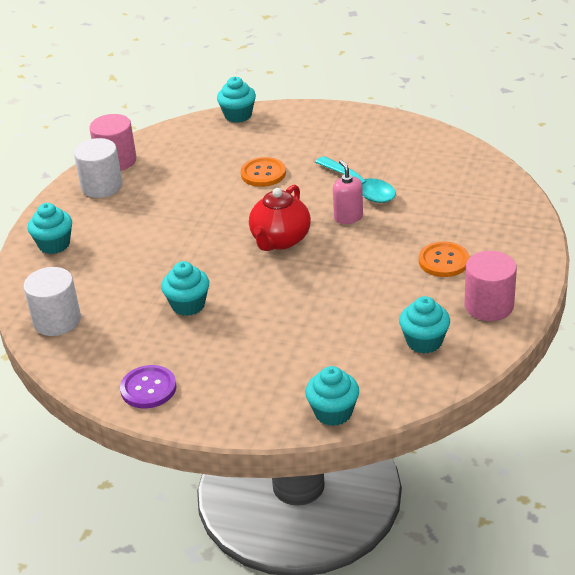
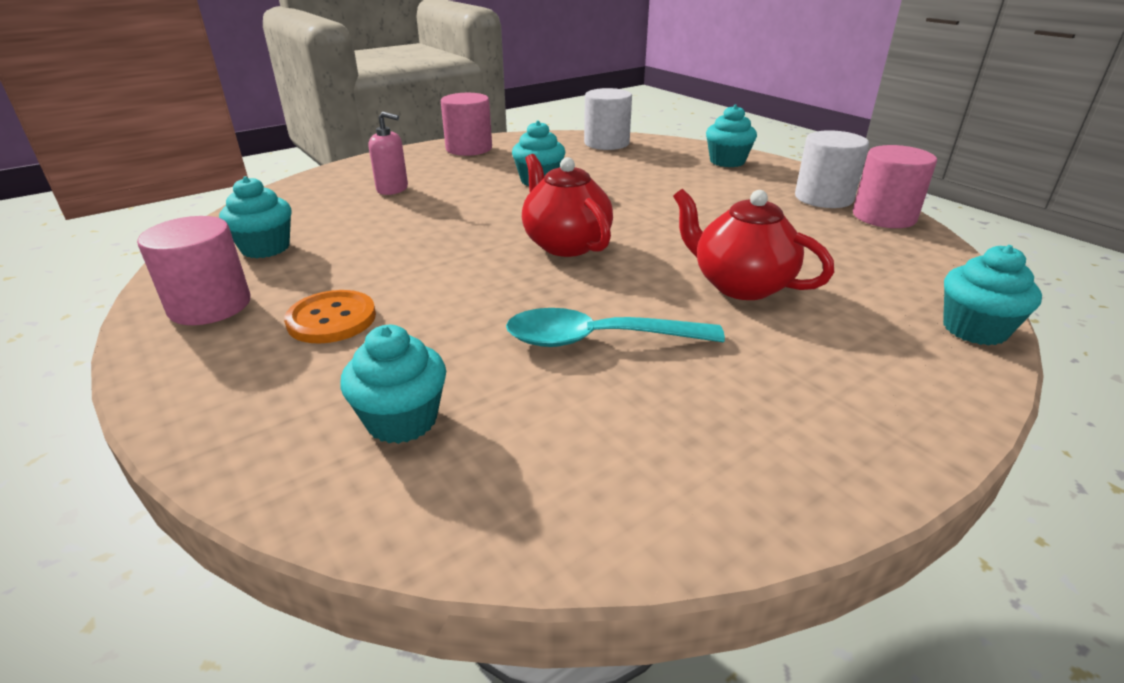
camera: 125 degrees right, 5 degrees down
purple button [120,365,177,408] -> pink cylinder [441,93,492,156]
orange button [241,157,286,187] -> red teapot [673,189,834,300]
turquoise cupcake [305,366,359,426] -> turquoise cupcake moved to [340,325,446,444]
pink soap dispenser [333,160,363,224] -> pink soap dispenser moved to [369,111,408,195]

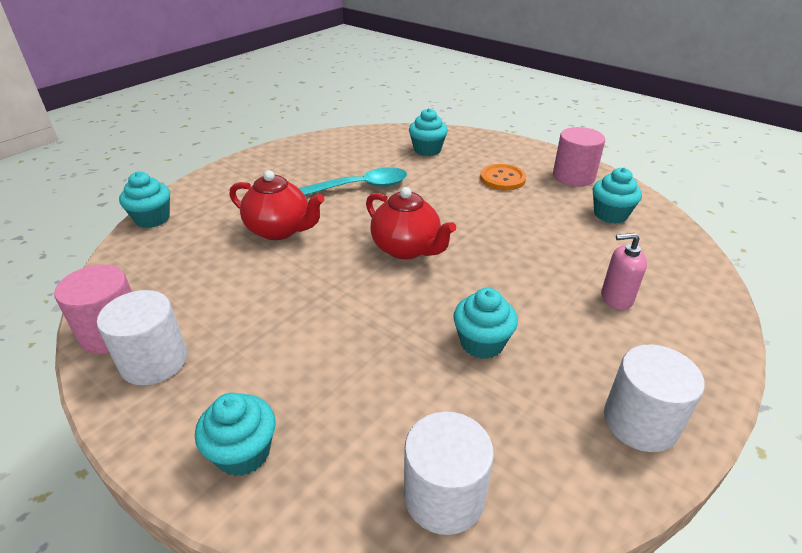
camera: 165 degrees right, 5 degrees up
pink cylinder [441,93,492,156] -> white cylinder [604,345,705,452]

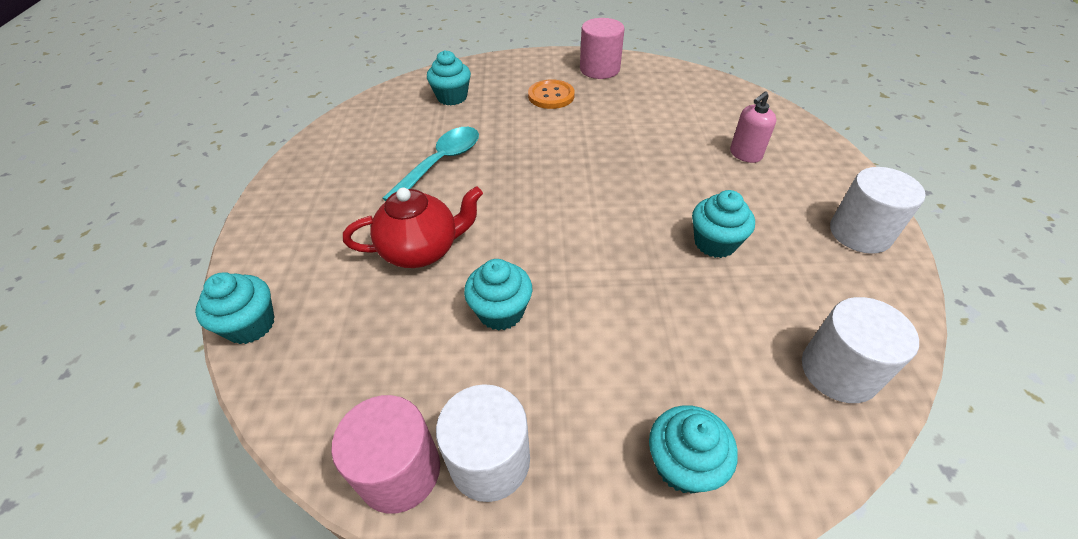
camera: 40 degrees left, 10 degrees up
red teapot [366,187,456,259] -> none
turquoise cupcake [593,168,642,224] -> turquoise cupcake moved to [464,259,532,331]

